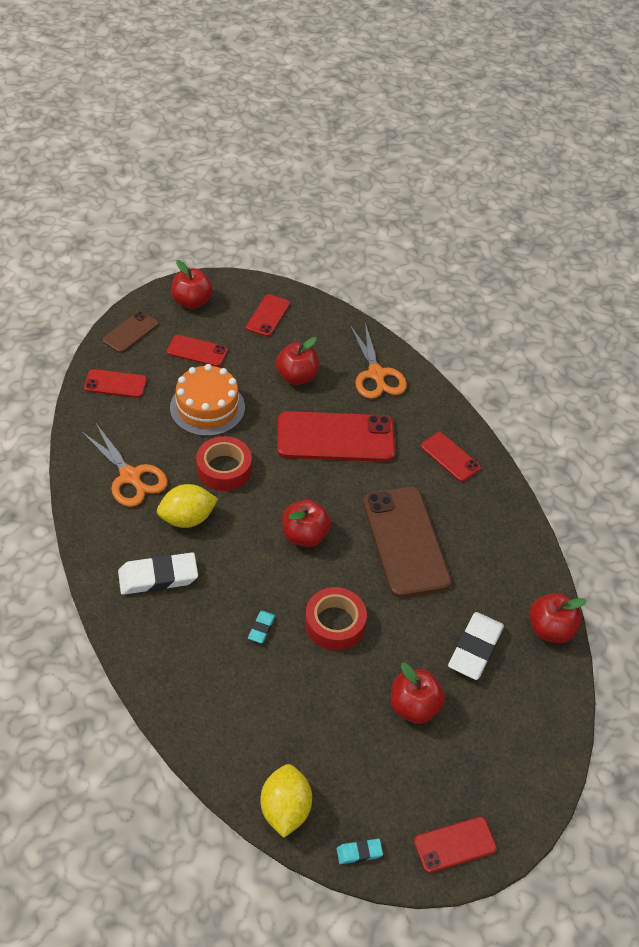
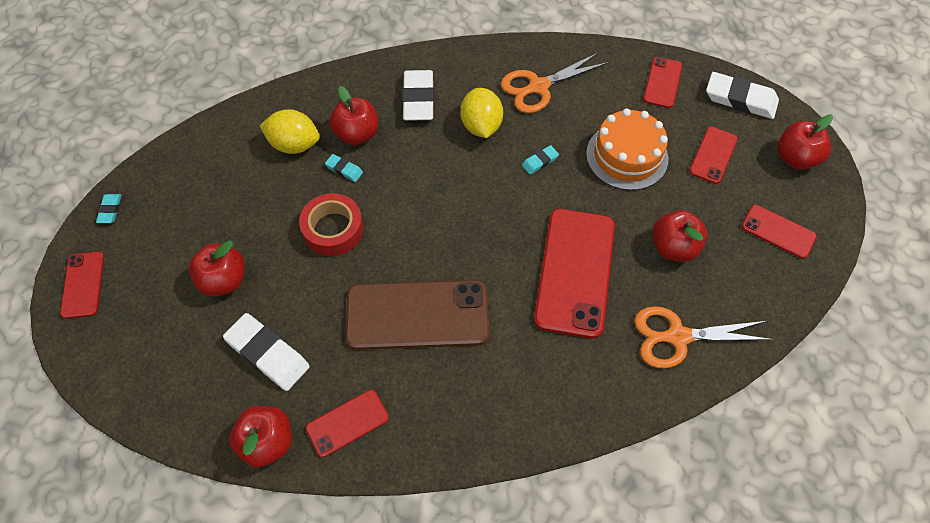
camera: 105 degrees right, 10 degrees up
brown phone [102,311,158,353] -> white eraser [706,72,779,119]
red tape [196,436,252,491] -> turquoise eraser [522,145,559,174]
yellow lemon [260,764,312,838] -> yellow lemon moved to [260,109,320,154]
red apple [282,500,331,547] -> red apple moved to [329,86,378,145]
red phone [421,432,481,482] -> red phone moved to [305,390,389,457]

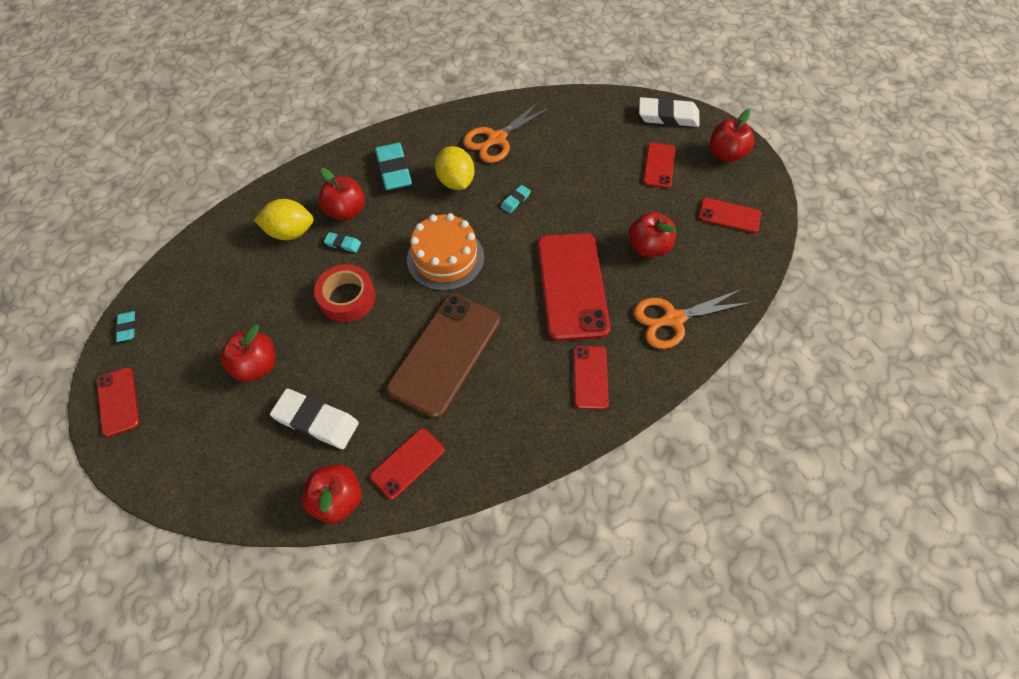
camera: 15 degrees left, 0 degrees up
brown phone [345,280,490,350] -> brown phone turned 45 degrees counterclockwise [386,294,500,419]
white eraser [402,70,434,121] -> turquoise eraser [375,143,412,190]
orange cake [586,108,668,190] -> orange cake moved to [407,213,484,291]
red phone [643,57,682,108] -> red phone moved to [574,346,609,409]

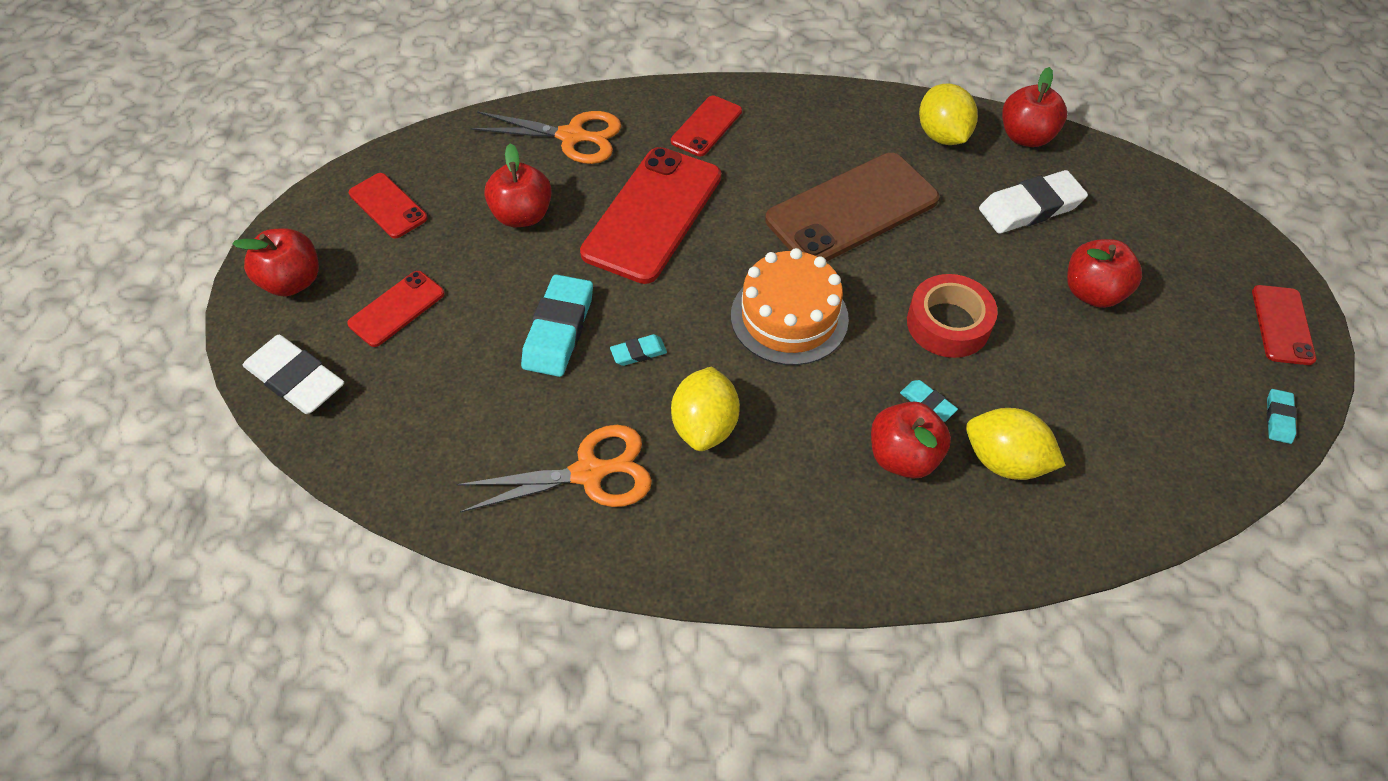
camera: 150 degrees left, 5 degrees down
white eraser [270,389,359,449] -> white eraser turned 75 degrees counterclockwise [979,170,1088,234]
red phone [370,428,444,499] -> yellow lemon [919,84,978,145]
turquoise eraser [375,143,412,190] -> turquoise eraser moved to [521,274,593,377]

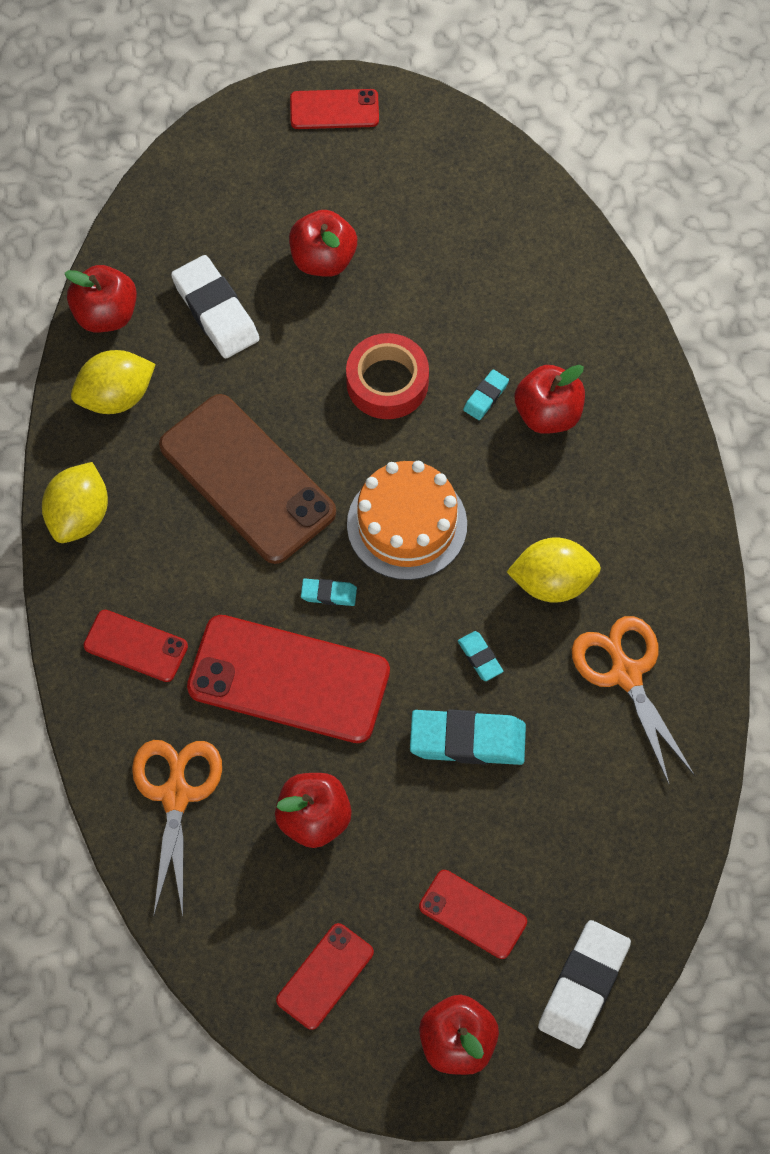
camera: 100 degrees left, 10 degrees up
yellow lemon [966,408,1066,480] -> yellow lemon moved to [42,462,108,543]
turquoise eraser [1267,389,1297,444] -> turquoise eraser moved to [301,579,357,606]

